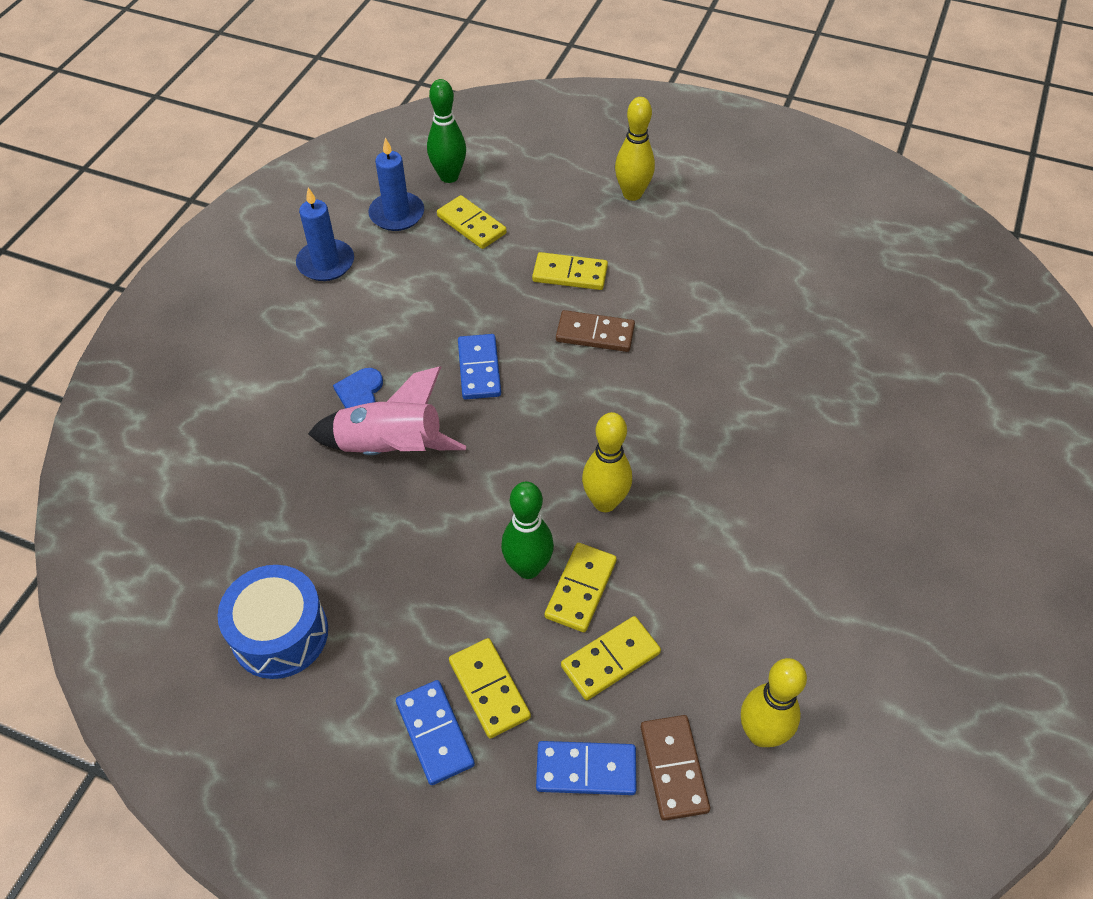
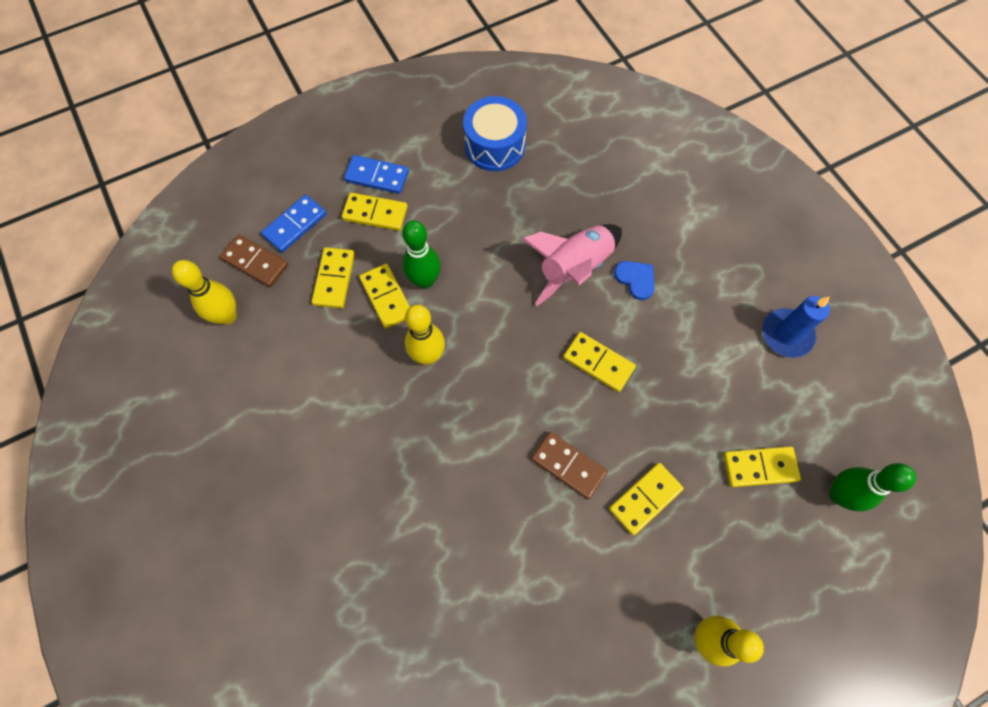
camera: 130 degrees right, 15 degrees up
blue candle [368,138,424,231] -> none
blue domino [458,334,501,400] -> yellow domino [563,332,636,392]
brown domino [556,310,635,352] -> brown domino turned 75 degrees clockwise [531,432,607,499]

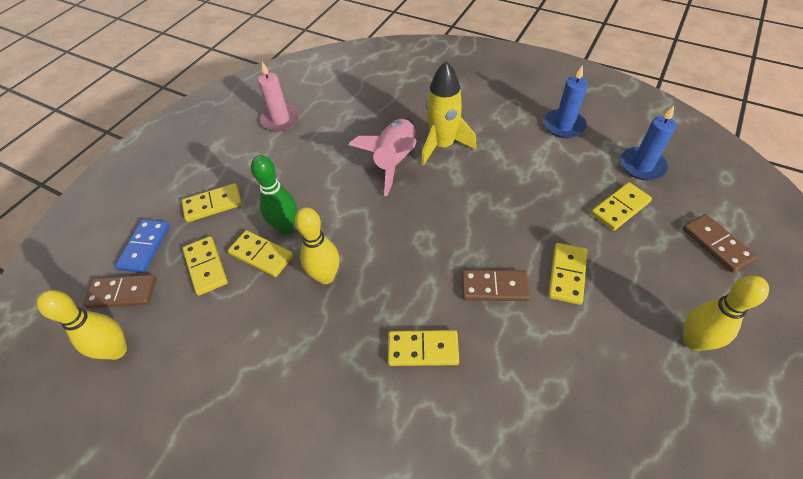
camera: 30 degrees left, 15 degrees down
blue domino [344,155,409,194] -> none
blue drum [463,96,527,171] -> pink candle [258,62,300,132]
yellow domino [563,332,636,392] -> yellow domino moved to [388,330,459,366]
blue heart [614,261,655,300] -> yellow rocket [421,61,477,166]
green bowling pin [829,463,916,511] -> none
none -> blue candle [620,106,676,180]
none -> brown domino [683,214,757,273]

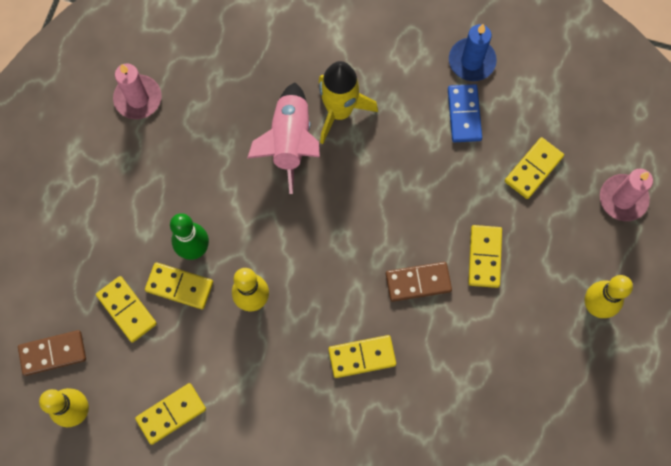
camera: 15 degrees left, 20 degrees up
blue domino [115,219,170,273] -> blue domino moved to [448,84,482,142]
yellow domino [182,183,242,222] -> yellow domino moved to [135,383,206,445]
blue candle [620,106,676,180] -> none
brown domino [683,214,757,273] -> pink candle [600,169,653,221]

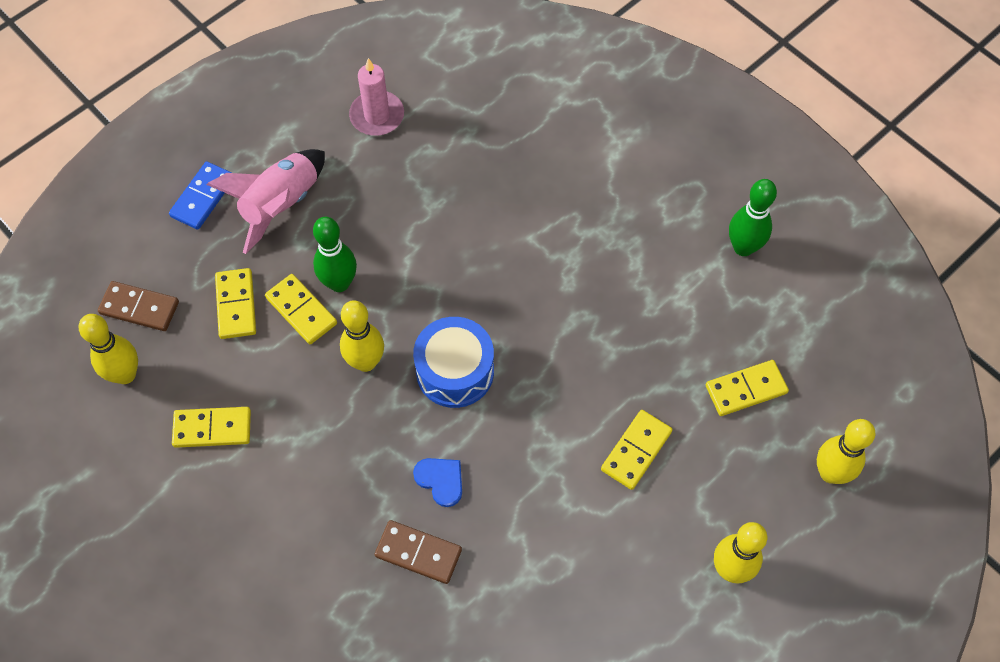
camera: 30 degrees right, 10 degrees down
pink rocket [247,82,320,194] -> pink rocket moved to [207,149,325,254]
yellow rocket [318,61,378,144] -> none
yellow domino [328,335,396,378] -> blue heart [413,458,462,507]
brown domino [386,262,452,302] -> brown domino moved to [375,520,462,584]
blue domino [448,84,482,142] -> blue domino moved to [169,162,232,230]
blue candle [449,24,497,81] -> green bowling pin [729,179,777,256]
pink candle [600,169,653,221] -> yellow bowling pin [817,419,875,484]
none -> blue drum [413,317,494,408]

